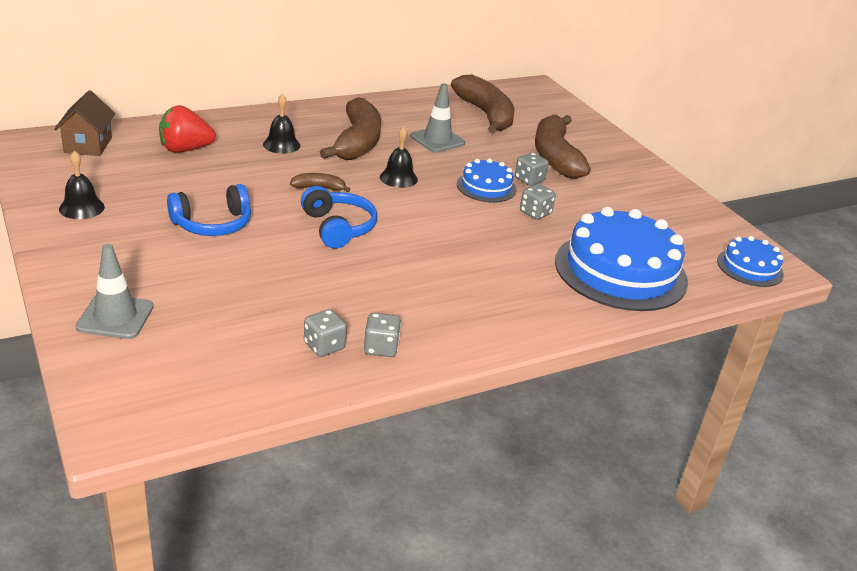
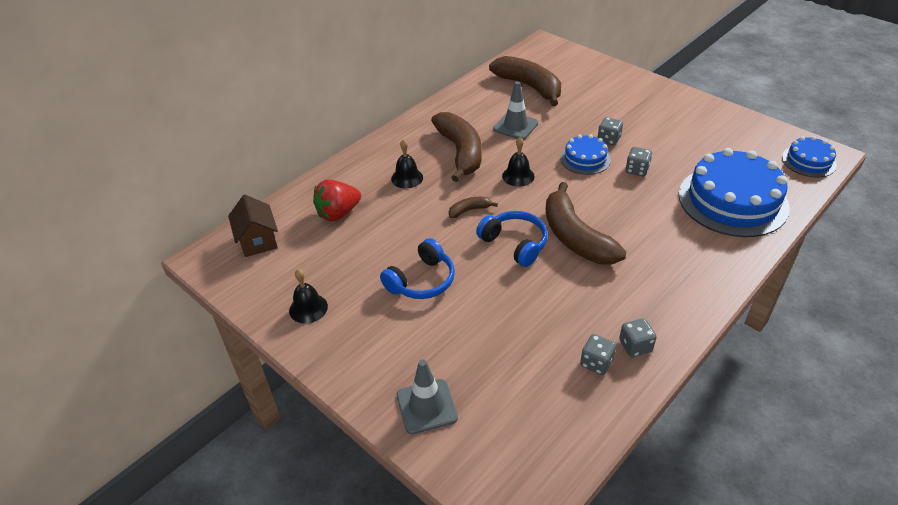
camera: 15 degrees left, 10 degrees up
brown banana [535,115,591,179] -> brown banana moved to [546,182,626,264]

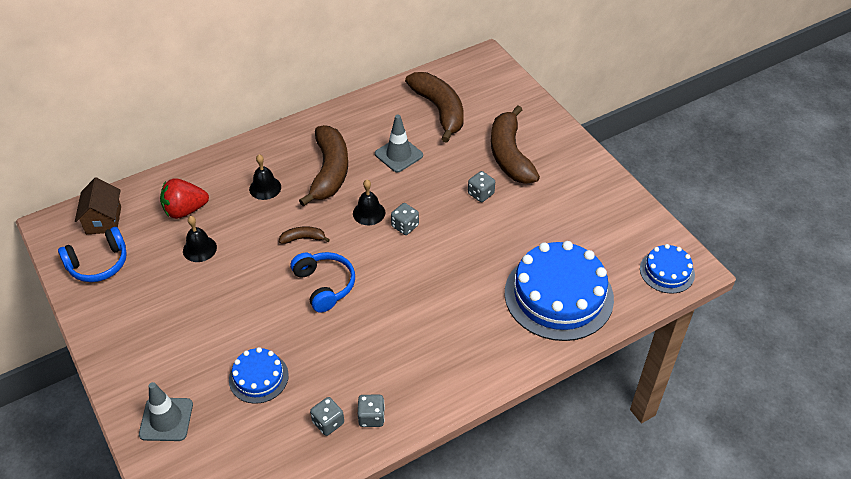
camera: 15 degrees right, 5 degrees up
black bell [289,269,328,324] -> black bell moved to [183,216,217,262]
blue headphones [380,238,455,299] -> blue headphones moved to [58,227,127,282]
brown banana [546,182,626,264] -> brown banana moved to [491,106,540,184]
blue cake [560,134,611,175] -> blue cake moved to [229,347,289,404]
grey dice [626,147,652,176] -> grey dice moved to [391,203,419,235]

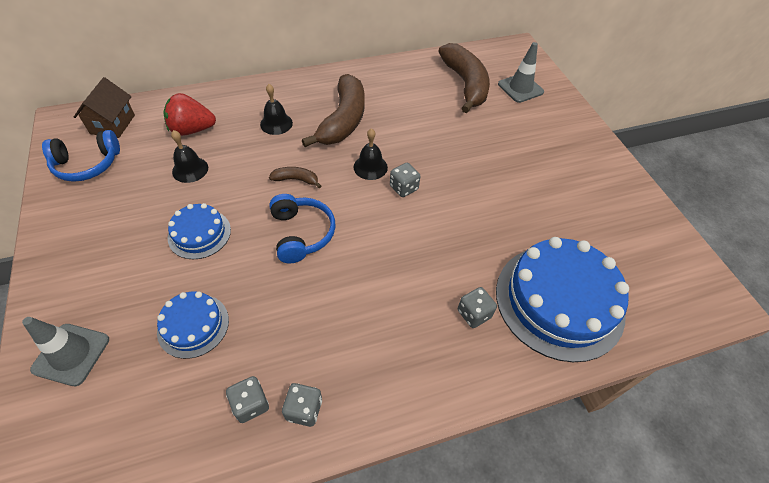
camera: 10 degrees right, 5 degrees up
grey traffic cone [375,115,423,172] -> grey traffic cone moved to [498,42,544,103]
grey dice [468,171,495,202] -> grey dice moved to [458,287,497,328]
brown banana [491,106,540,184] -> none
blue cake [640,244,695,294] -> blue cake moved to [168,203,231,259]

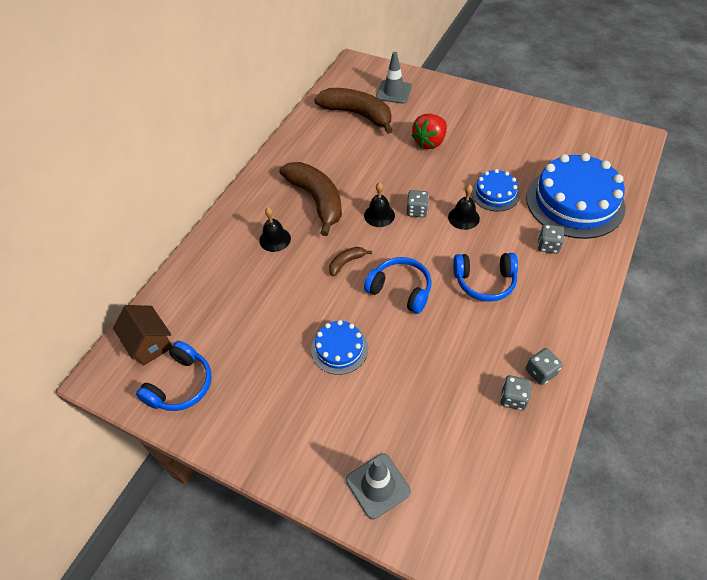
camera: 40 degrees left, 0 degrees up
blue cake [157,291,229,359] -> blue cake moved to [471,169,520,211]
red strawberry [163,93,216,136] -> red strawberry moved to [411,114,447,149]
black bell [171,130,208,183] -> black bell moved to [448,185,480,230]
none -> blue headphones [453,253,518,302]

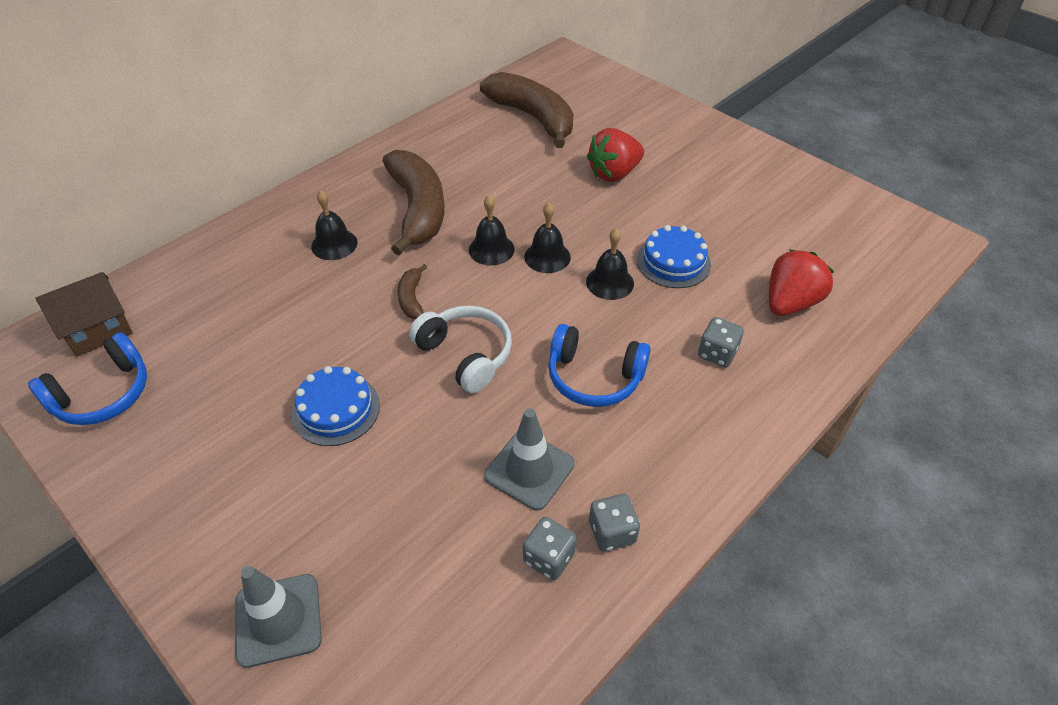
camera: 15 degrees right, 5 degrees down
brown house [113,305,173,366] -> brown house turned 75 degrees clockwise [36,272,132,357]
brown banana [329,247,372,276] -> brown banana turned 75 degrees counterclockwise [397,264,427,319]
blue headphones [364,257,431,314] -> white headphones [409,306,512,393]
grey traffic cone [376,52,412,104] -> grey traffic cone moved to [484,408,575,511]
grey dice [407,190,429,217] -> black bell [524,203,571,273]
blue cake [526,153,626,239] -> red strawberry [769,249,834,316]

